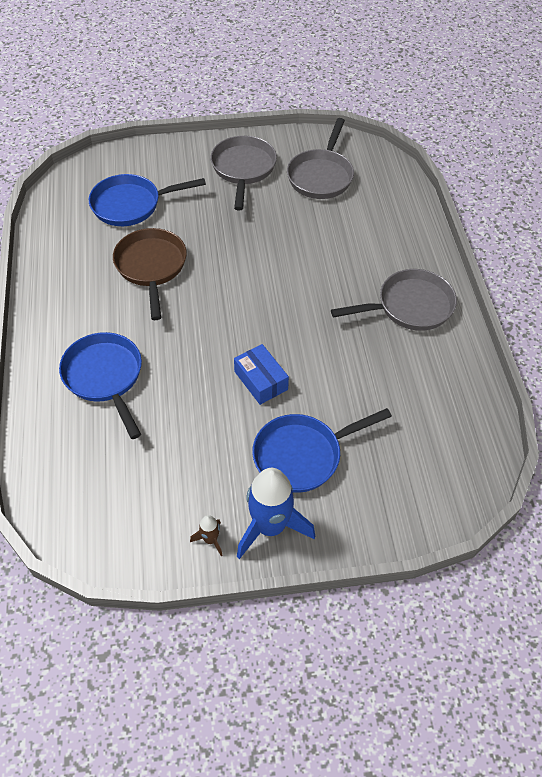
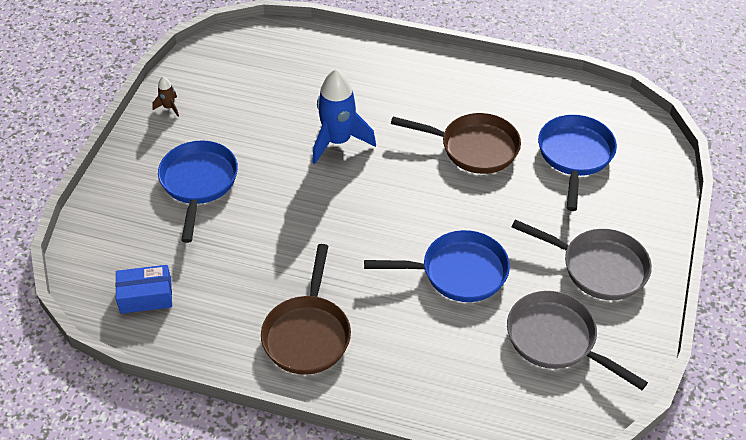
camera: 115 degrees right, 5 degrees down
blue pan [59,332,142,439] -> blue pan moved to [364,230,510,302]
blue box [234,344,289,405] -> blue box moved to [116,265,172,314]
blue rocket [237,468,315,559] -> blue rocket moved to [312,69,376,164]
grey pan [331,269,457,331] -> brown pan [261,244,351,375]

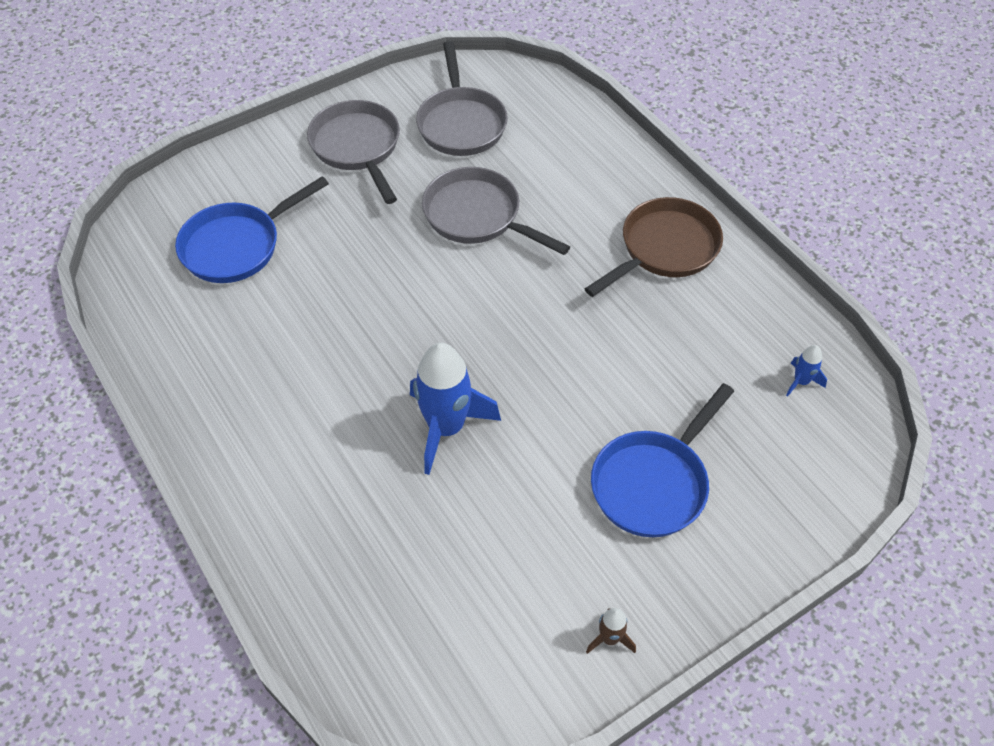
camera: 140 degrees left, 5 degrees up
blue box [116,265,172,314] -> blue rocket [786,345,827,397]
blue pan [364,230,510,302] -> grey pan [422,167,570,255]
brown pan [391,113,521,174] -> none

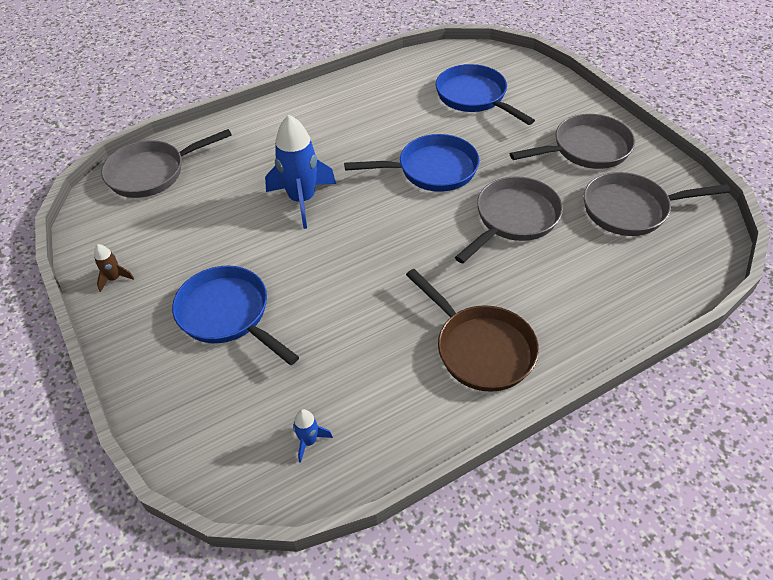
camera: 95 degrees right, 5 degrees down
none -> grey pan [101,129,232,198]
none -> blue pan [344,134,479,192]

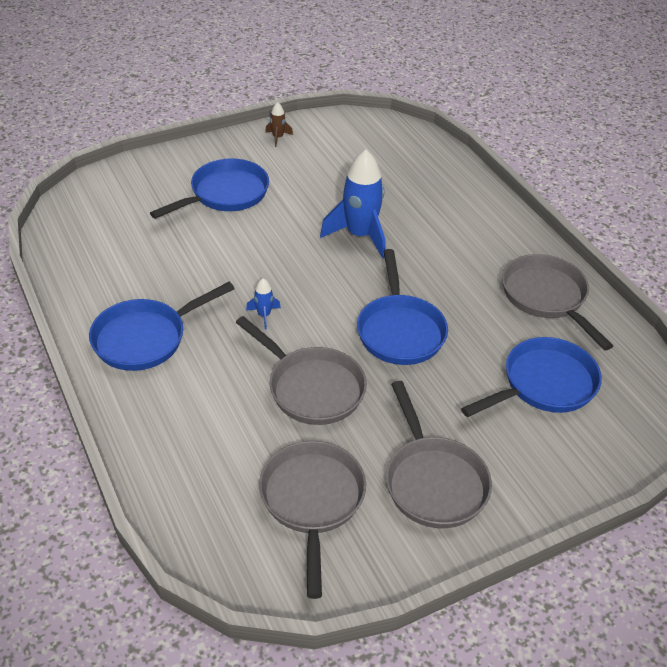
camera: 90 degrees right, 5 degrees down
grey pan [101,129,232,198] -> grey pan moved to [502,254,613,350]
blue rocket [293,409,333,463] -> blue rocket moved to [246,278,281,330]
brown pan [406,269,539,392] -> blue pan [89,282,235,371]

